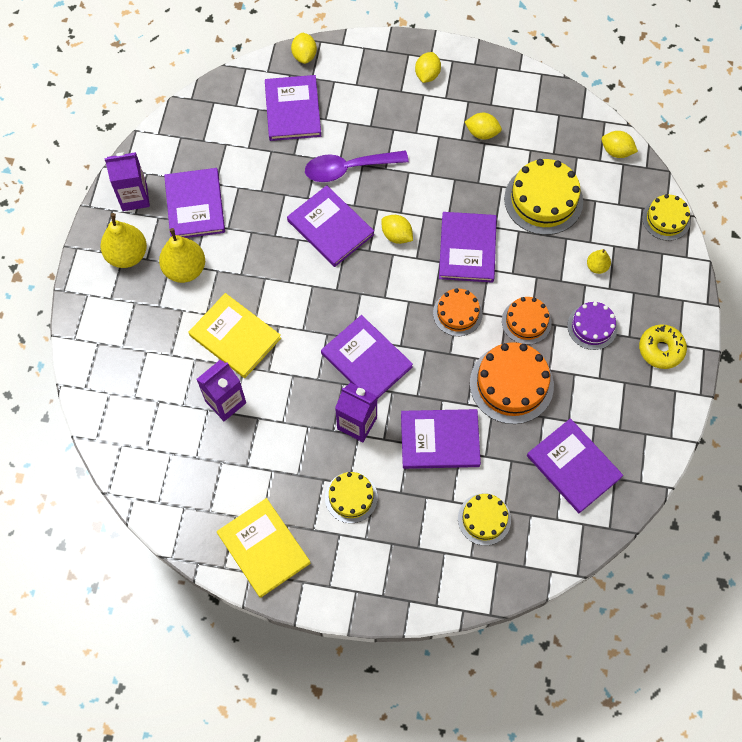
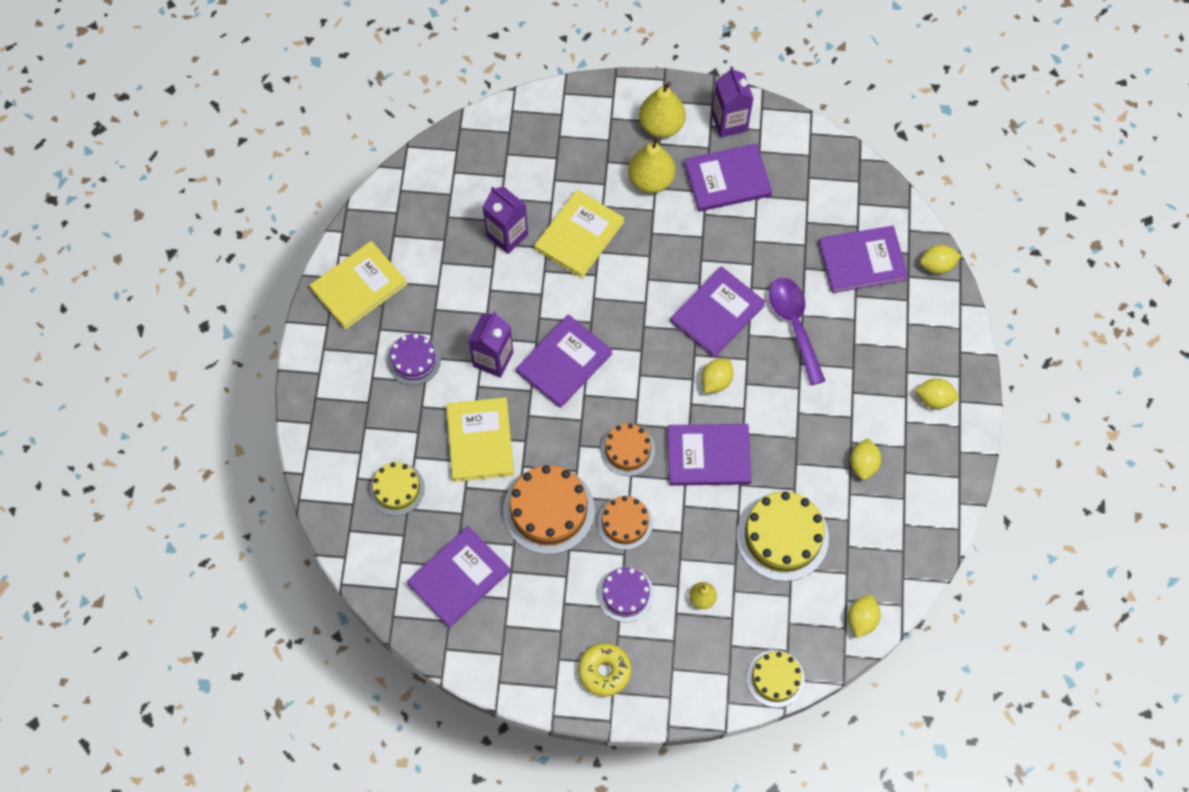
camera: 85 degrees right, 0 degrees up
yellow cake [325,472,378,523] -> purple cake [387,334,441,385]
purple book [401,409,481,469] -> yellow book [446,397,514,482]

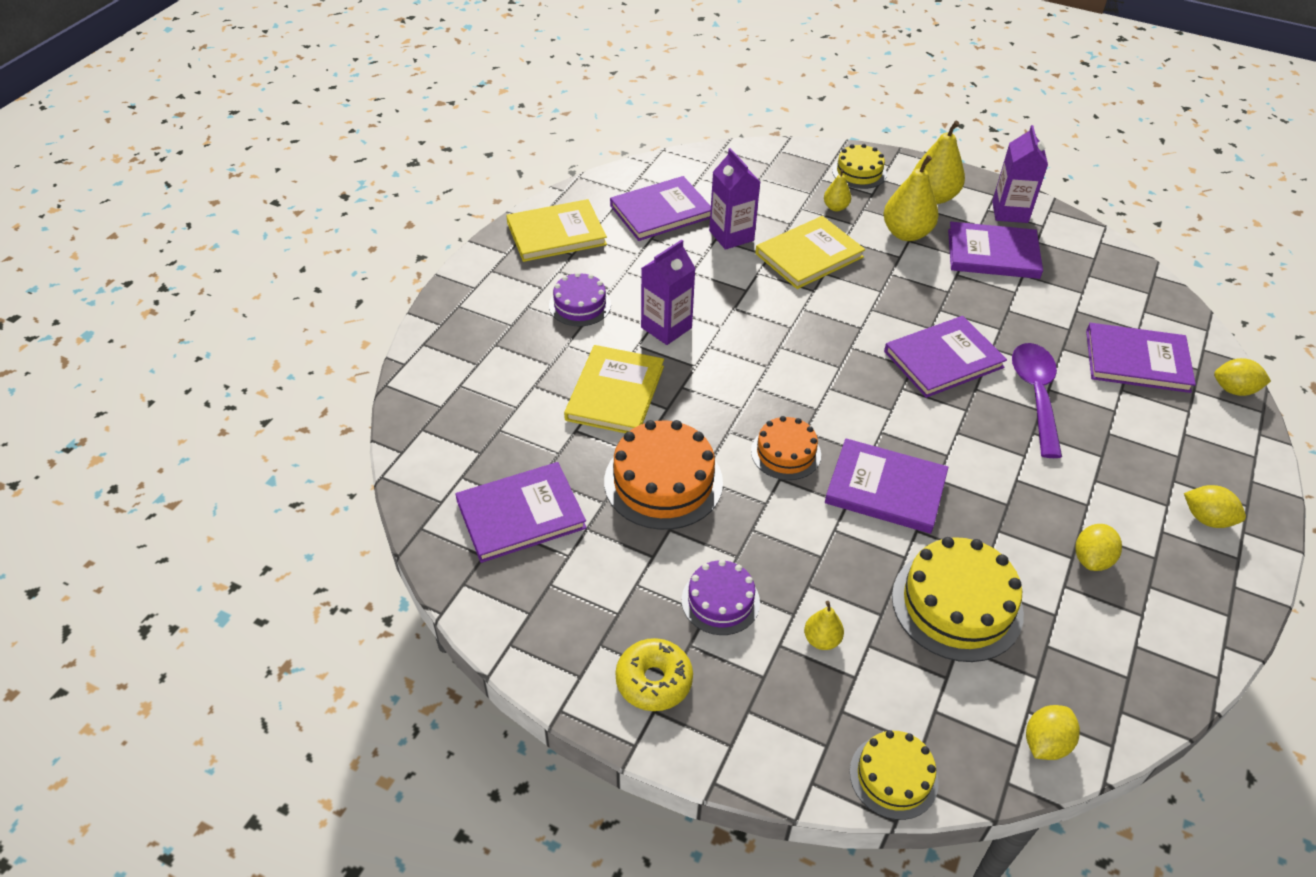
camera: 20 degrees right, 20 degrees down
yellow cake [370,462,425,516] -> yellow cake moved to [832,144,887,189]
purple book [516,314,613,408] -> purple book moved to [610,176,711,241]
orange cake [597,496,653,550] -> none
yellow lemon [701,358,733,393] -> none
none -> yellow pear [824,169,851,211]

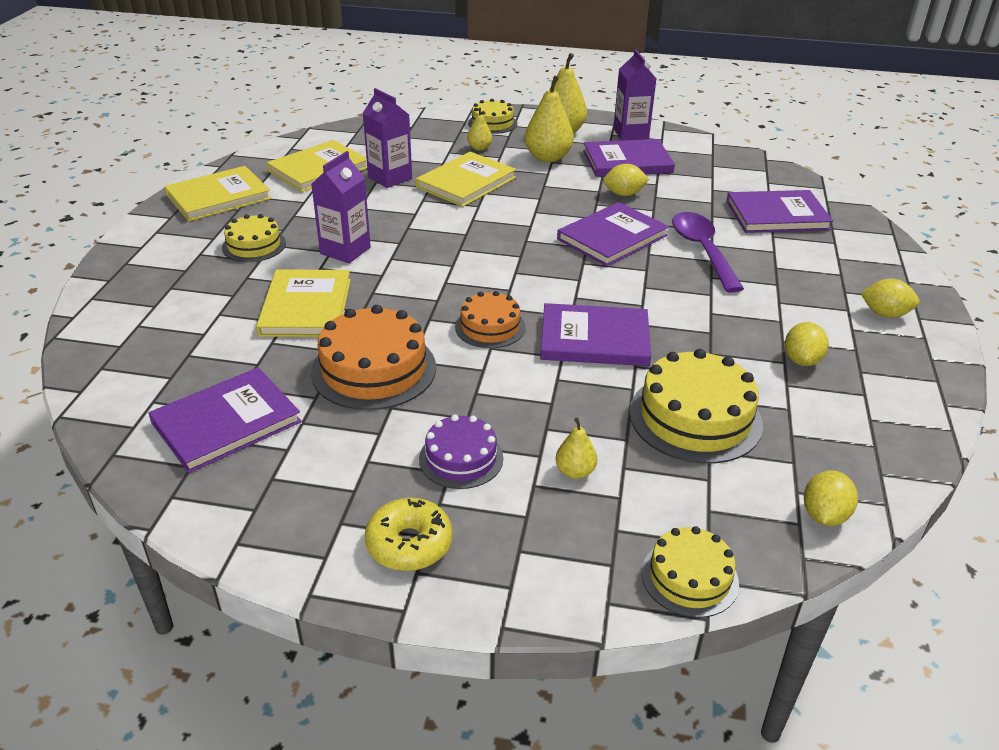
camera: 15 degrees left, 10 degrees down
purple cake [549,272,611,326] -> yellow cake [222,214,286,262]
purple book [610,176,711,241] -> yellow book [267,140,367,192]
yellow lemon [1214,358,1271,396] -> yellow lemon moved to [603,164,649,196]

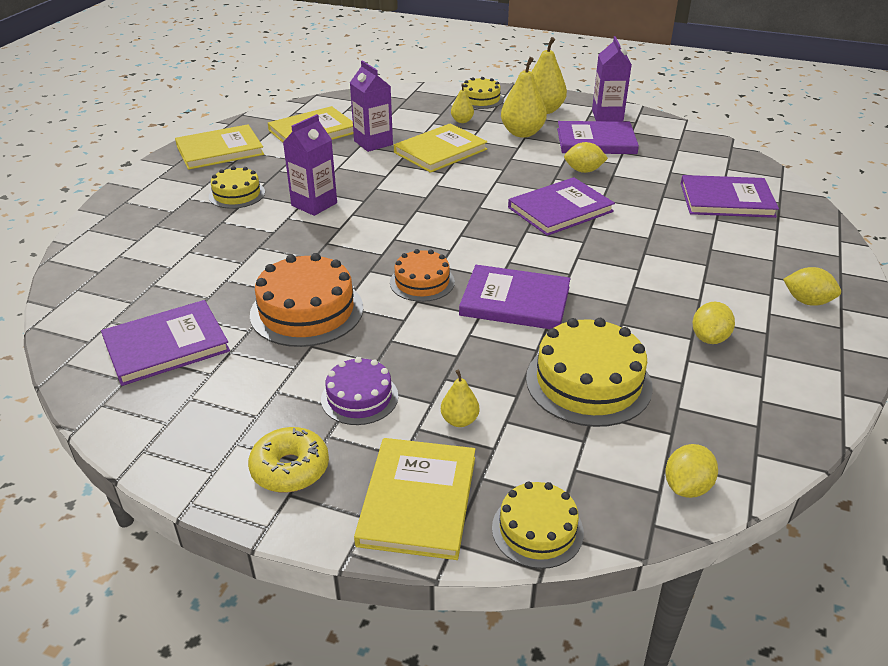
camera: 10 degrees right, 0 degrees up
yellow book [256,269,351,337] -> yellow book moved to [354,438,475,560]
purple spoon [672,212,744,293] -> none

